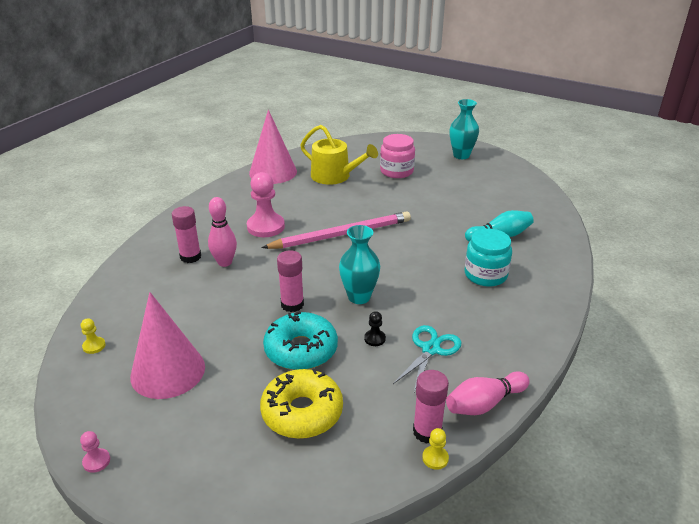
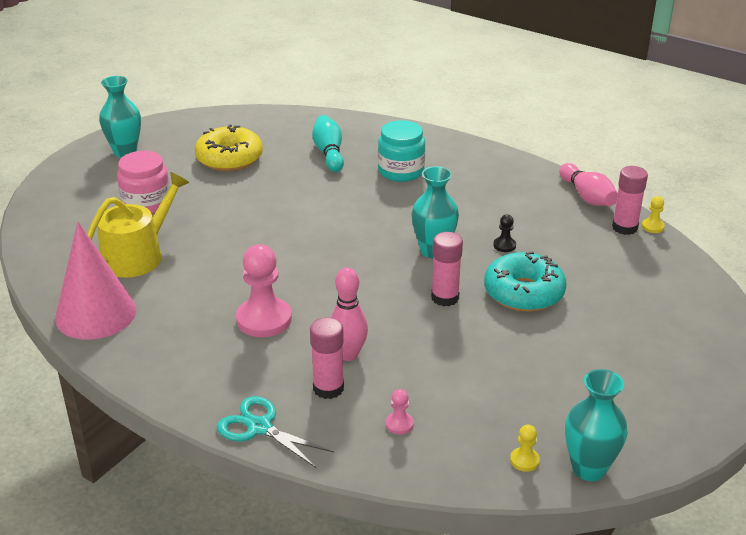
camera: 85 degrees left, 0 degrees up
pink pawn [80,431,110,473] -> pink pawn moved to [386,389,414,435]
pink cone [130,292,205,399] -> none
yellow donut [260,368,343,439] -> yellow donut moved to [195,125,263,171]
pink pencil [262,211,411,249] -> none
turquoise scissors [393,325,462,392] -> turquoise scissors moved to [217,396,334,469]
none -> turquoise vase [565,369,628,481]

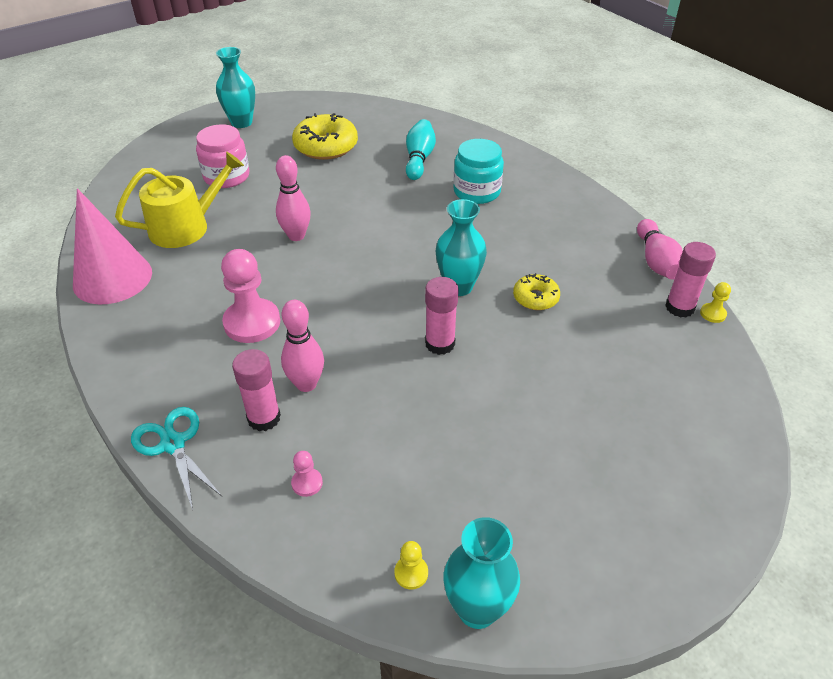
camera: 20 degrees right, 10 degrees up
turquoise donut [484,251,567,312] -> none
black pawn [493,215,516,252] -> yellow donut [513,273,560,310]
none -> pink bowling pin [276,155,311,241]

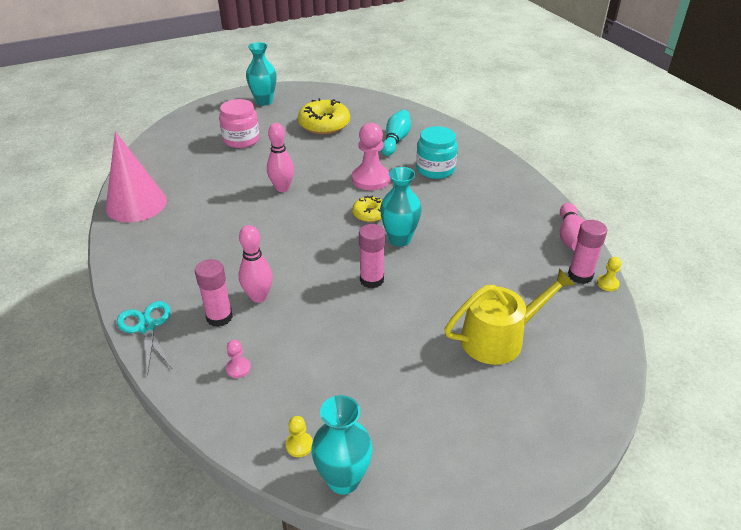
camera: 10 degrees right, 5 degrees down
yellow watering can [115,152,244,248] -> yellow watering can moved to [444,268,575,365]
pink pawn [221,249,280,343] -> pink pawn moved to [352,123,390,190]
yellow donut [513,273,560,310] -> yellow donut moved to [352,196,382,222]

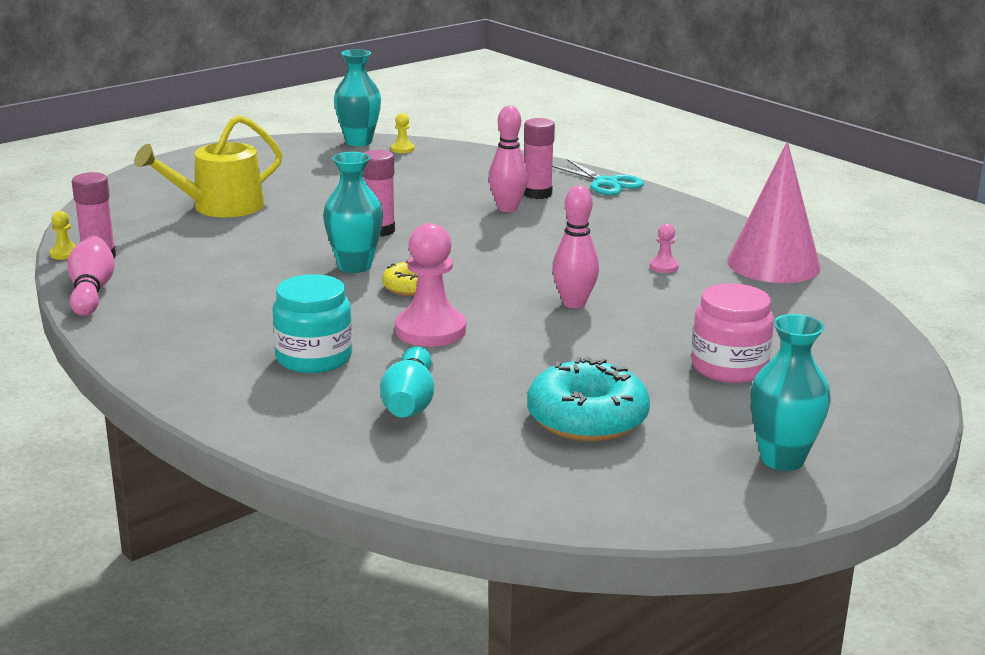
camera: 165 degrees right, 15 degrees down
pink pawn [226,340,251,378] -> pink pawn moved to [650,224,679,273]
yellow donut [298,98,350,134] -> turquoise donut [527,357,650,441]

